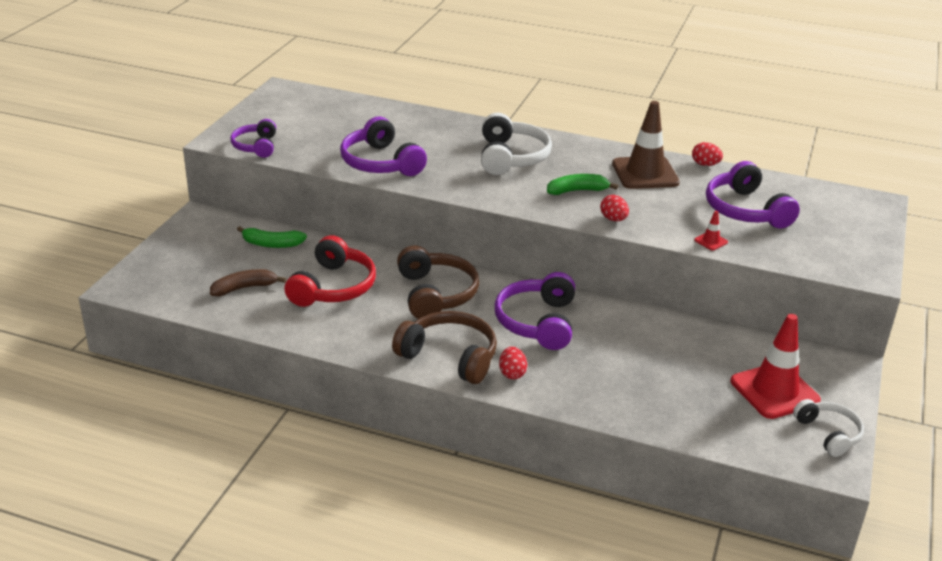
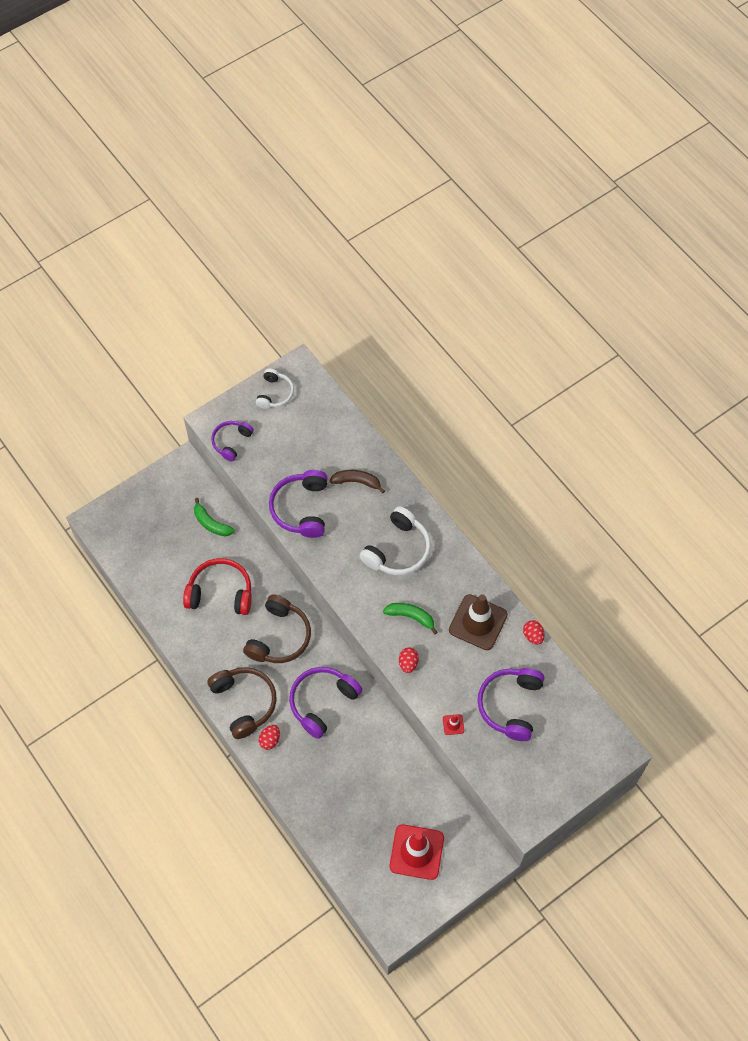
camera: 35 degrees right, 30 degrees up
brown banana [210,269,286,296] -> brown banana moved to [330,470,385,493]
red headphones [284,235,376,307] -> red headphones turned 135 degrees counterclockwise [183,558,252,615]
white headphones [793,399,864,457] -> white headphones moved to [256,369,294,409]

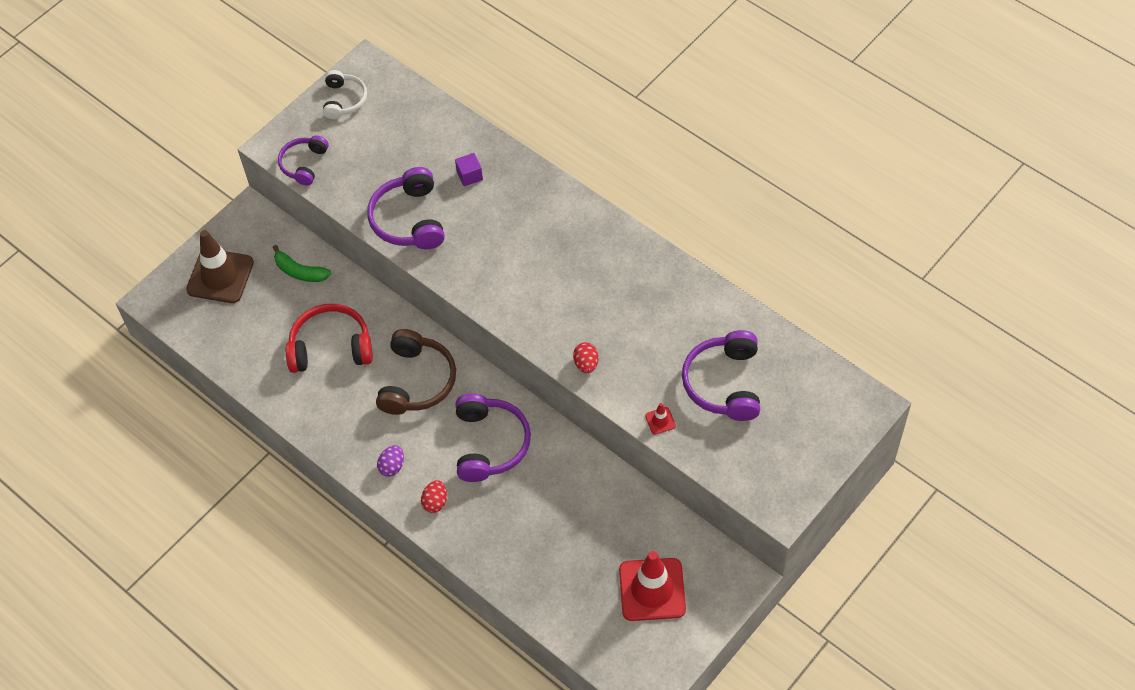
camera: 10 degrees left, 5 degrees down
brown headphones [207,667,277,739] -> purple egg [377,445,404,477]
purple headphones [289,667,362,739] -> purple headphones turned 150 degrees clockwise [456,393,531,482]
brown banana [330,470,385,493] -> purple cube [455,153,483,186]
white headphones [359,506,431,575] -> none
green banana [383,603,438,635] -> none
brown traffic cone [449,594,508,650] -> brown traffic cone moved to [186,230,254,303]
red egg [523,620,545,645] -> none

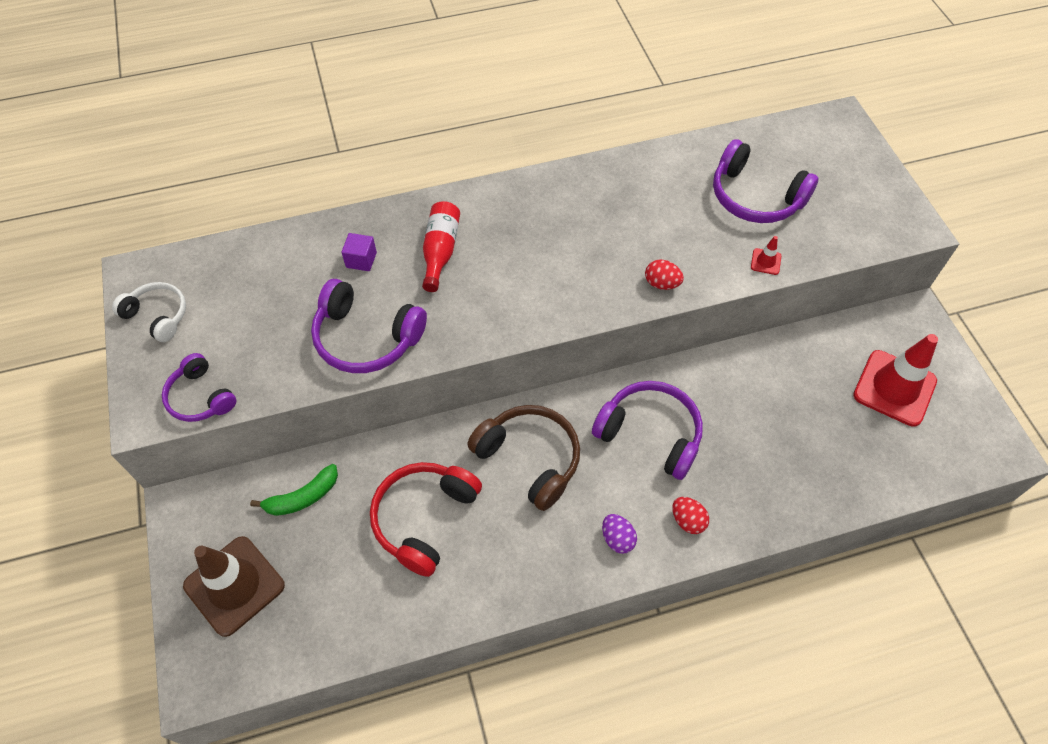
camera: 60 degrees left, 0 degrees up
none -> red bottle [422,201,460,292]

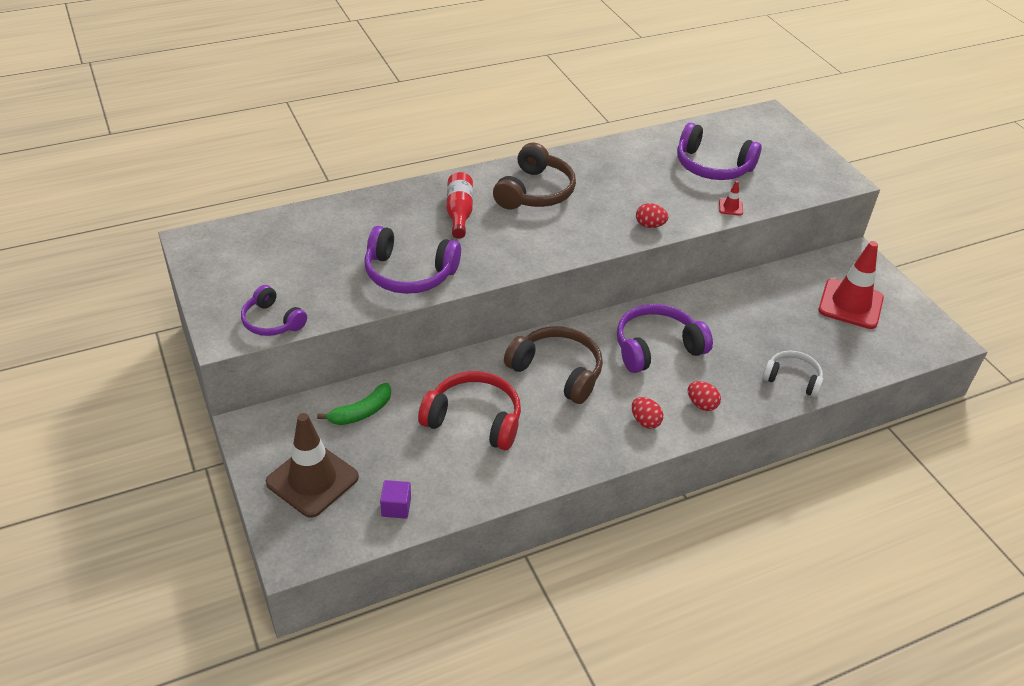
camera: 10 degrees left, 15 degrees down
white headphones [112,282,186,342] -> white headphones moved to [762,351,823,397]
purple cube [341,233,377,271] -> purple cube moved to [380,480,411,519]
red headphones [370,462,482,577] -> red headphones turned 90 degrees clockwise [418,371,521,450]
purple headphones [592,381,703,480] -> purple headphones turned 45 degrees counterclockwise [617,304,713,373]
purple egg [602,514,637,554] -> red egg [632,397,663,429]
none -> brown headphones [493,142,576,210]

